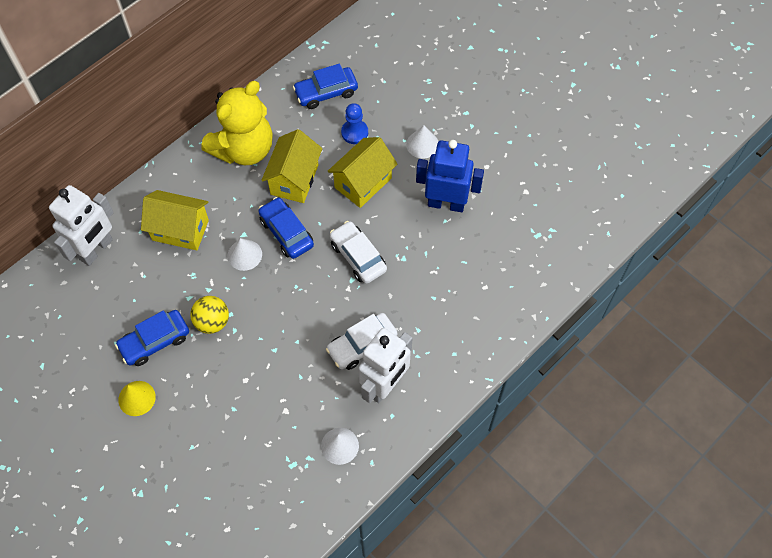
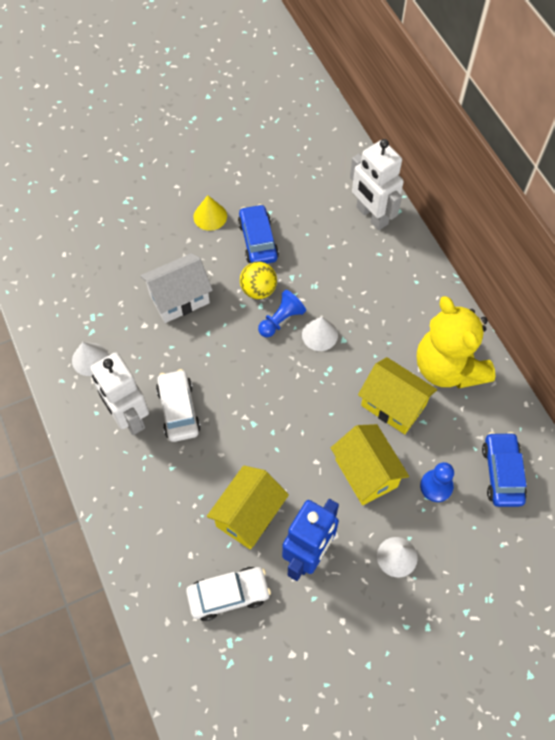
camera: 110 degrees right, 0 degrees up
yellow house [141,190,209,250] -> yellow house moved to [207,465,289,549]
blue car [258,197,314,259] -> none
white car [330,221,387,284] -> white car moved to [186,567,271,621]
none -> white house [140,253,213,323]
none -> blue pawn [258,290,306,337]

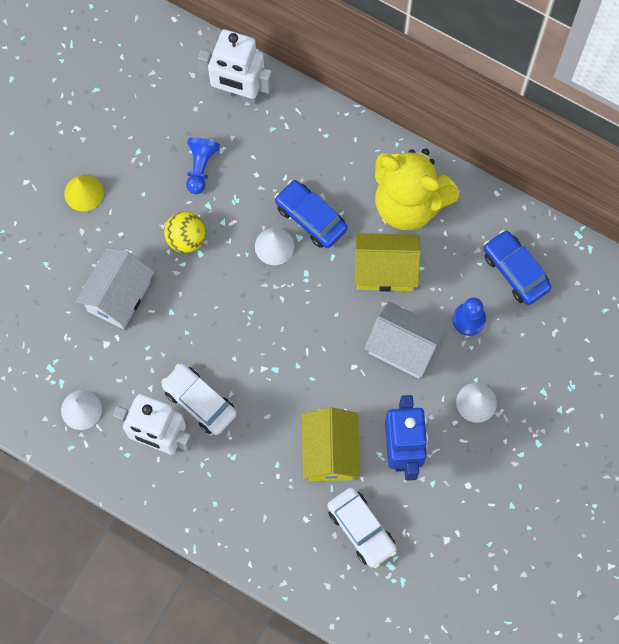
camera: 35 degrees left, 10 degrees up
white car [186,567,271,621] -> white car turned 105 degrees clockwise [327,487,397,568]
blue car [238,204,279,264] -> blue car moved to [274,180,347,248]
blue pawn [258,290,306,337] -> blue pawn moved to [186,137,220,194]
yellow house [331,424,409,505] -> white house [364,301,446,378]

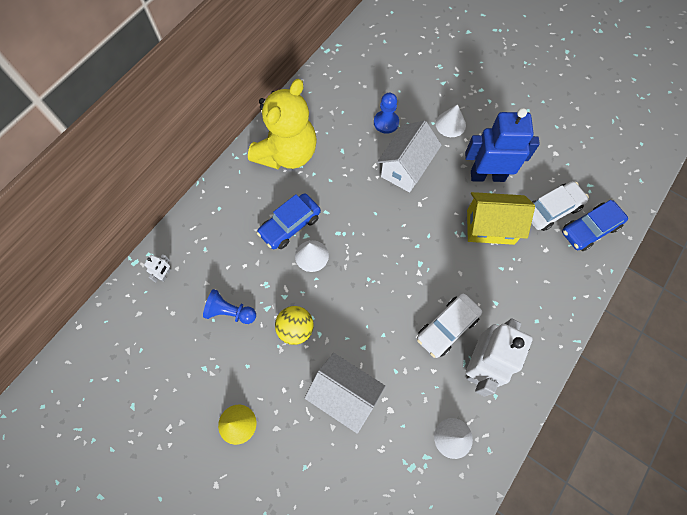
camera: 85 degrees left, 5 degrees down
white robot [198,29,273,104] -> white robot [144,254,171,282], size x0.40
yellow house [354,233,420,292] -> none
blue car [484,230,552,305] -> blue car moved to [562,200,628,251]

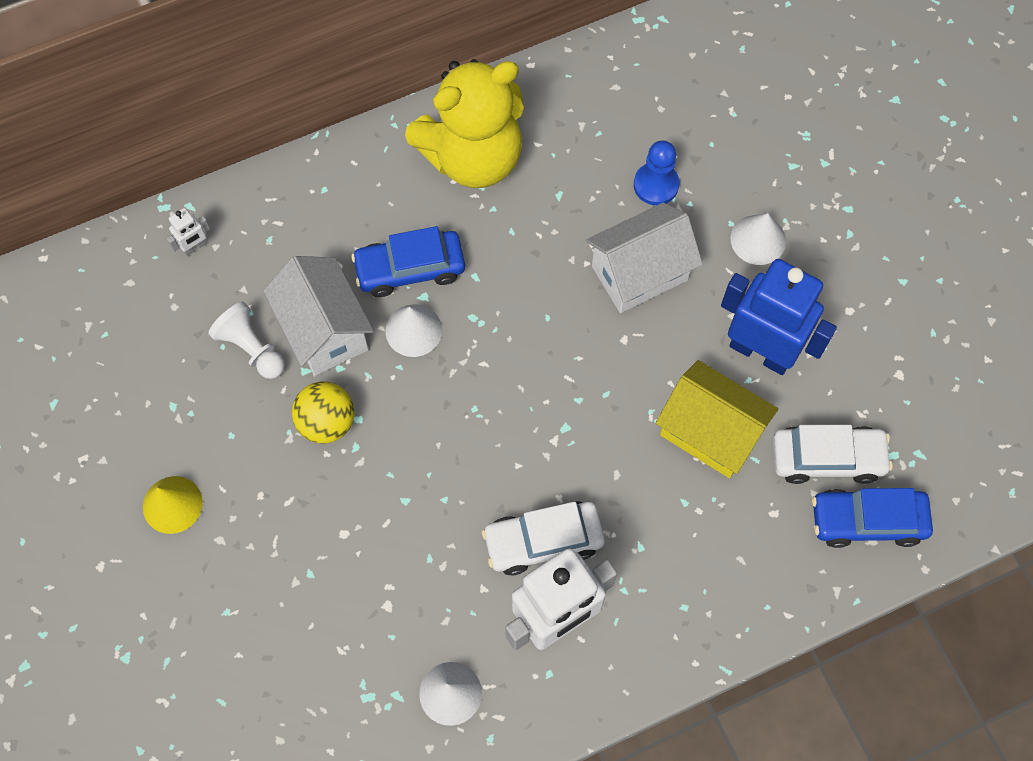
camera: 30 degrees right, 0 degrees up
blue pawn [203,289,256,324] -> white pawn [208,302,285,379]
white house [305,353,385,434] -> white house moved to [264,256,374,376]

